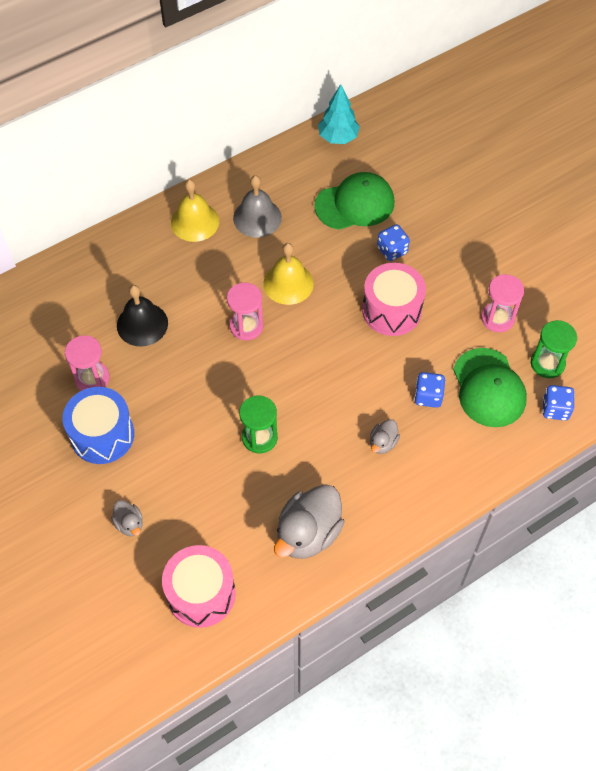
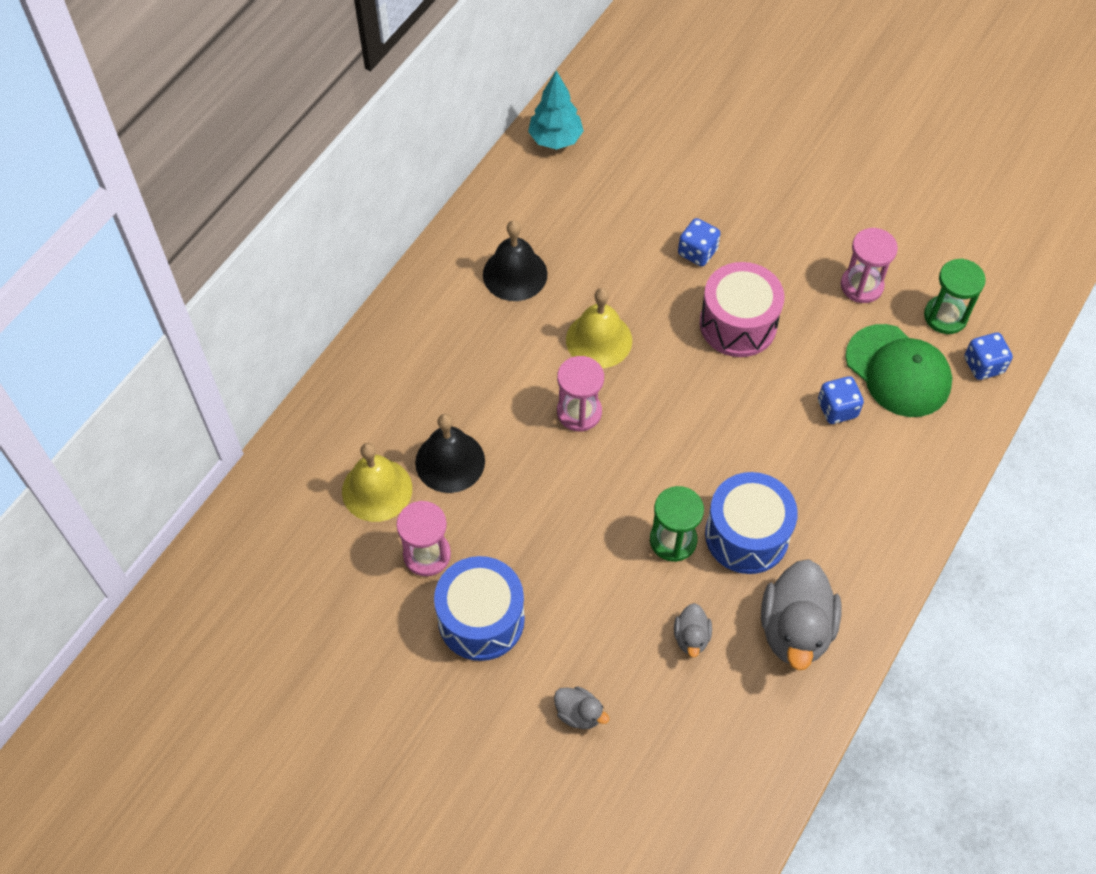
camera: 25 degrees left, 0 degrees up
pink drum [162,545,236,628] -> none
yellow bell [171,180,219,242] -> yellow bell moved to [342,443,412,522]
grey bell [233,175,282,238] -> black bell [483,220,547,301]
green cap [314,172,394,230] -> none
grey duck [370,419,400,454] -> grey duck moved to [674,603,712,657]
none -> blue drum [705,472,798,574]

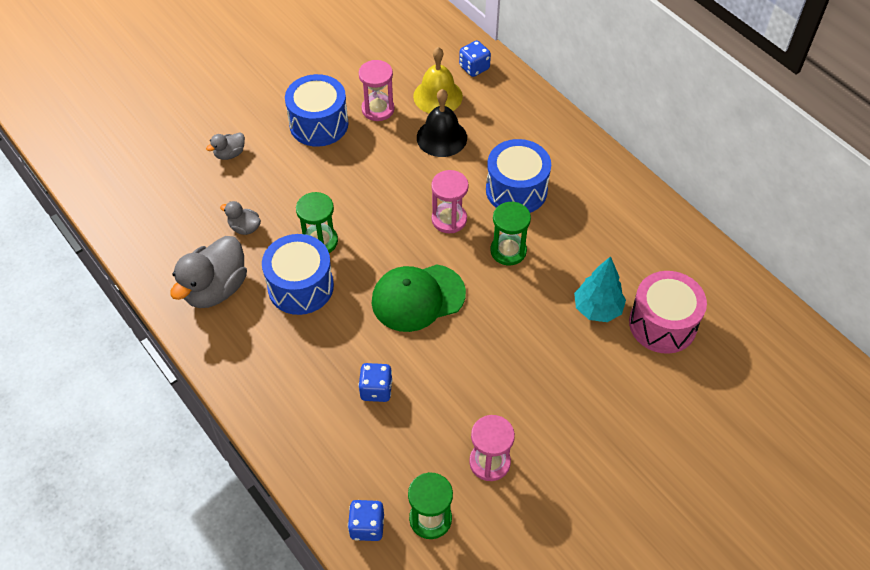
camera: 110 degrees right, 5 degrees down
black bell [483,220,547,301] -> none
turquoise tree [528,71,584,150] -> turquoise tree moved to [574,256,626,322]
yellow bell [566,288,632,368] -> green hourglass [490,201,531,265]
blue dice [678,218,721,266] -> blue dice moved to [459,40,491,77]
pink drum [700,262,785,357] -> pink drum moved to [629,271,707,354]
grey duck [761,559,842,671] -> grey duck turned 90 degrees counterclockwise [170,236,247,308]
green cap [845,324,952,417] -> green cap moved to [372,264,466,332]
none -> blue drum [486,139,551,213]

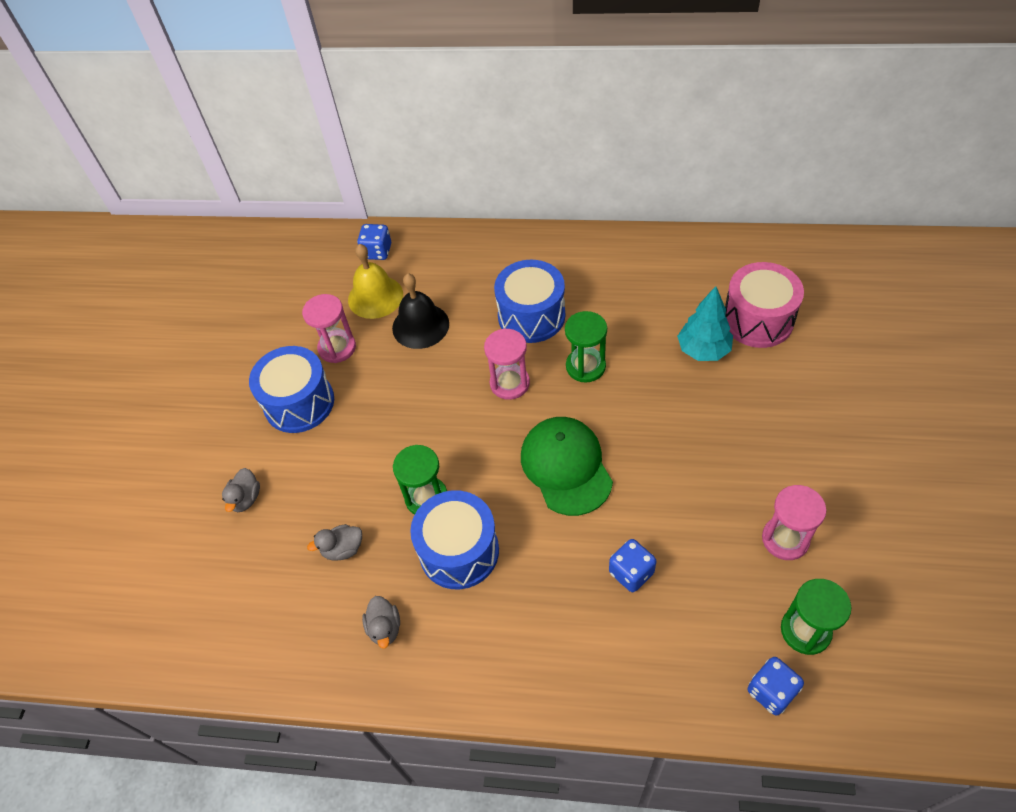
camera: 40 degrees left, 0 degrees up
grey duck [170,236,247,308] -> grey duck [362,596,400,648], size x0.49
green cap [372,264,466,332] -> green cap turned 135 degrees clockwise [521,417,613,516]

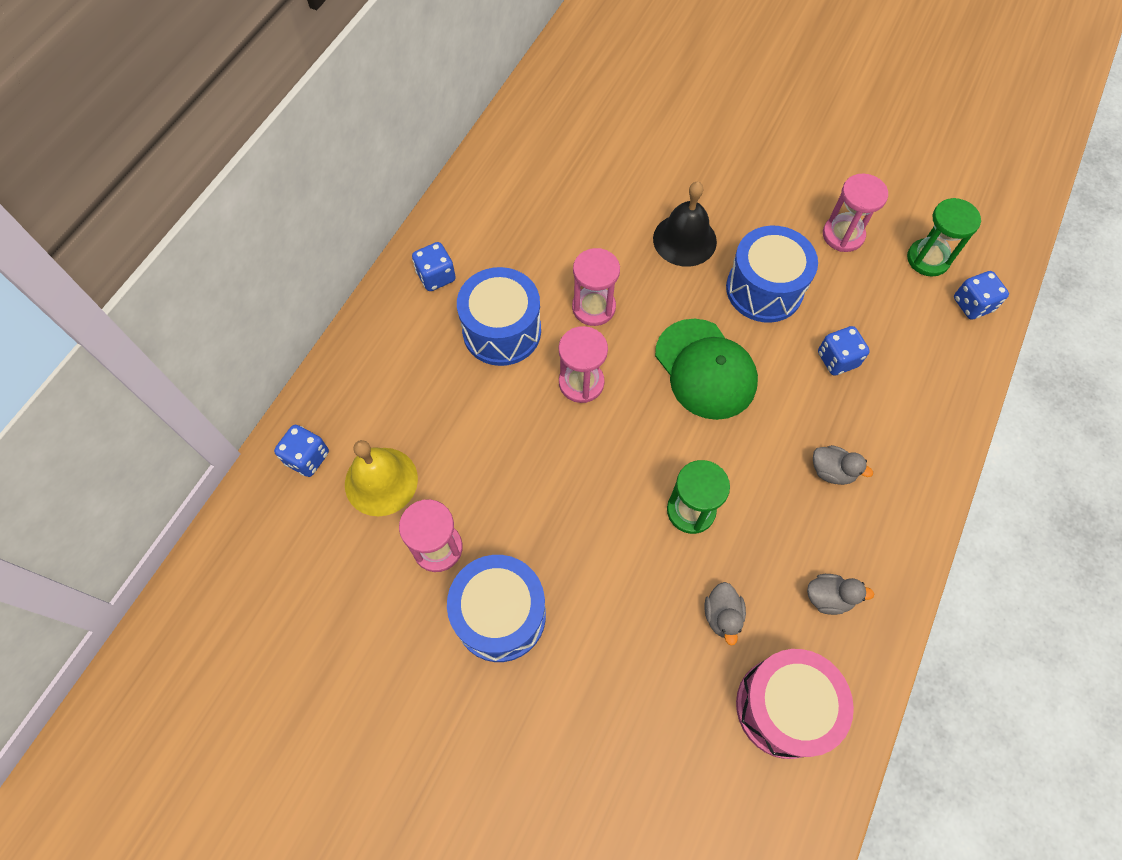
camera: 75 degrees left, 10 degrees up
grey duck [222,468,260,512] -> grey duck moved to [813,445,873,485]
black bell [392,273,449,349] -> black bell moved to [653,182,717,267]
blue drum [410,490,499,589] -> blue drum moved to [726,226,818,323]
green cap [521,417,613,516] -> green cap turned 120 degrees counterclockwise [655,319,758,420]
green hourglass [565,311,607,383] -> pink hourglass [572,248,620,326]
turquoise tree [677,286,733,361] -> none
pink drum [725,262,804,348] -> pink drum moved to [736,649,854,759]
none -> blue dice [412,242,456,291]

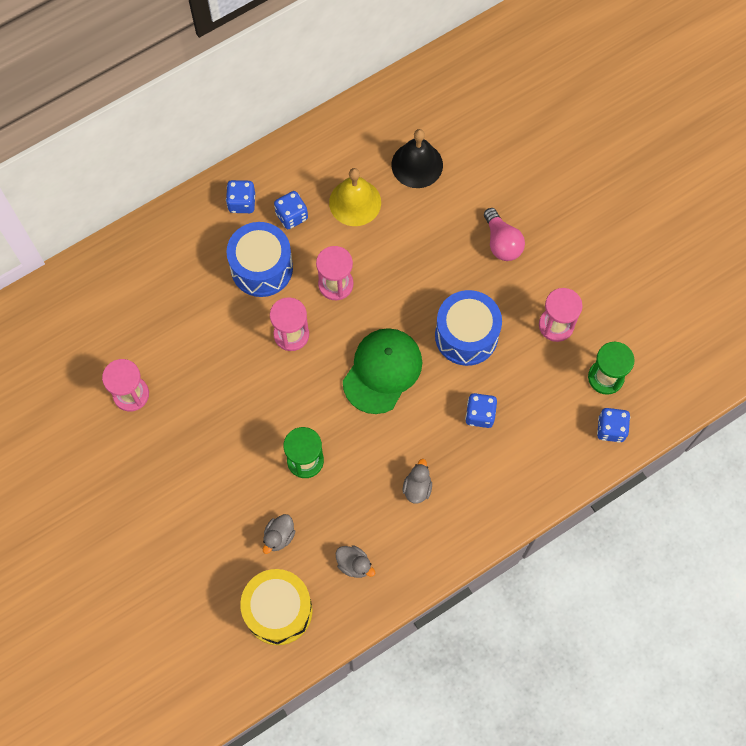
camera: 30 degrees right, 5 degrees up
blue dice [274,425,329,477] -> blue dice moved to [274,191,308,229]
yellow bell [345,440,418,516] -> yellow bell moved to [329,168,381,226]
blue drum [447,555,546,662] -> none
black bell [653,182,717,267] -> black bell moved to [391,129,443,188]
green cap [655,319,758,420] -> green cap turned 150 degrees counterclockwise [343,328,422,414]
pink drum [736,649,854,759] -> yellow drum [240,569,312,645]
grey duck [813,445,873,485] -> grey duck turned 135 degrees counterclockwise [403,459,432,504]
none -> pink light bulb [484,208,525,261]

